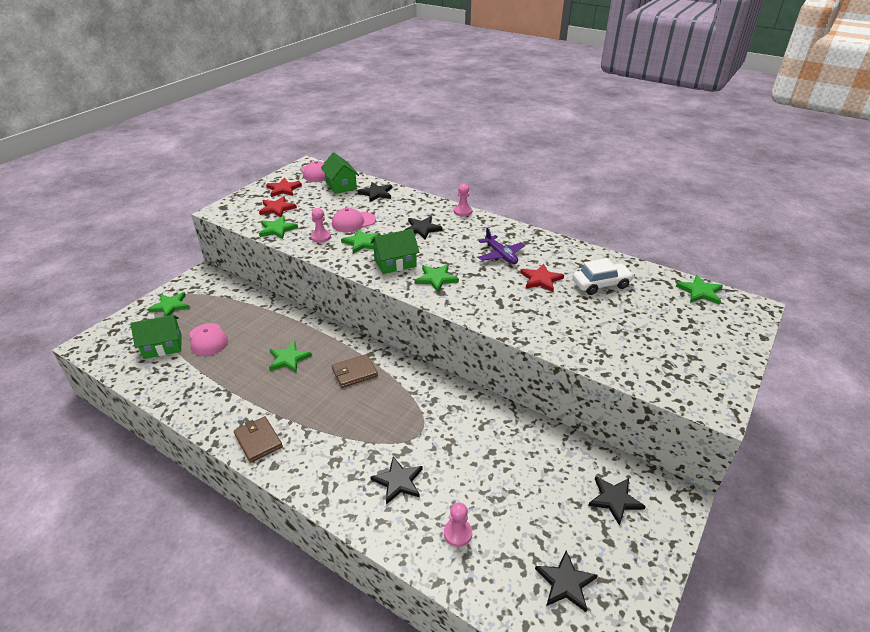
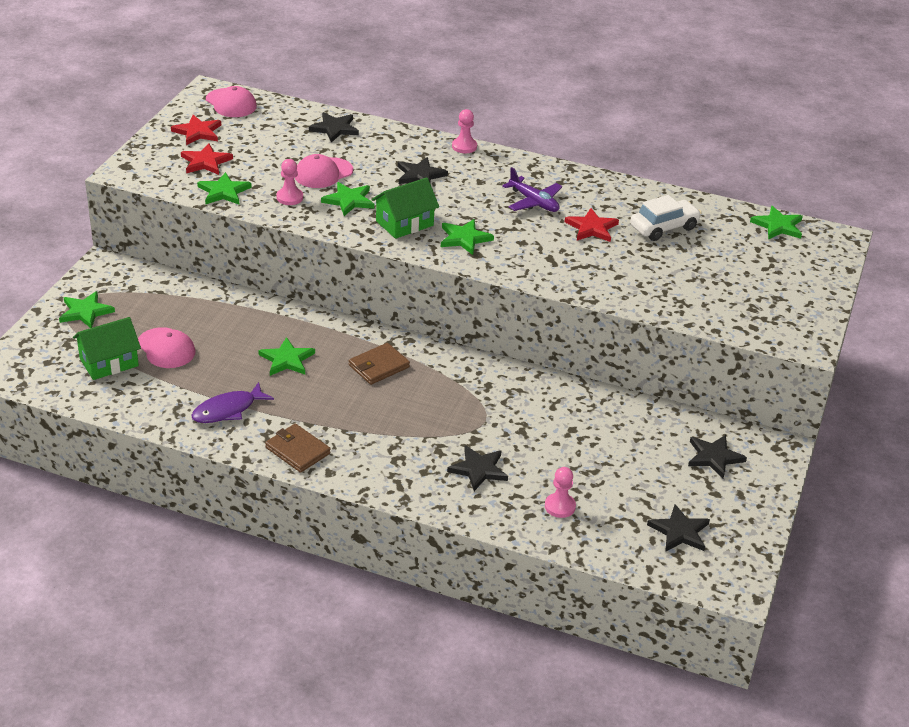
camera: 15 degrees left, 0 degrees up
green house [321,152,359,194] -> none
none -> purple fish [191,382,274,423]

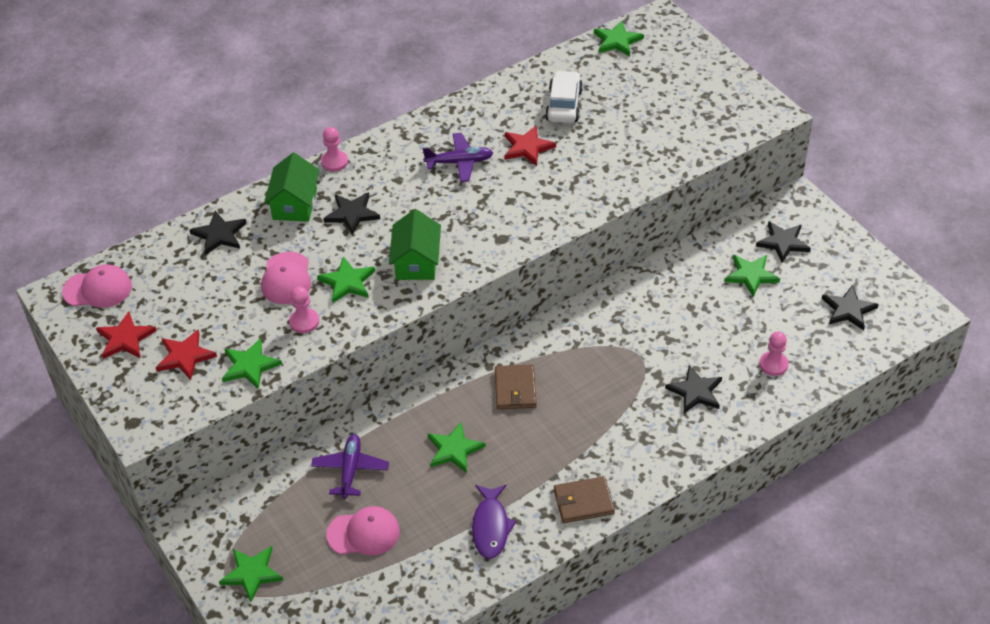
camera: 50 degrees left, 10 degrees up
green house [73,317,141,380] -> green house moved to [264,153,319,222]
green star [441,219,494,255] -> green star moved to [724,255,780,297]
none -> purple plane [311,434,389,499]

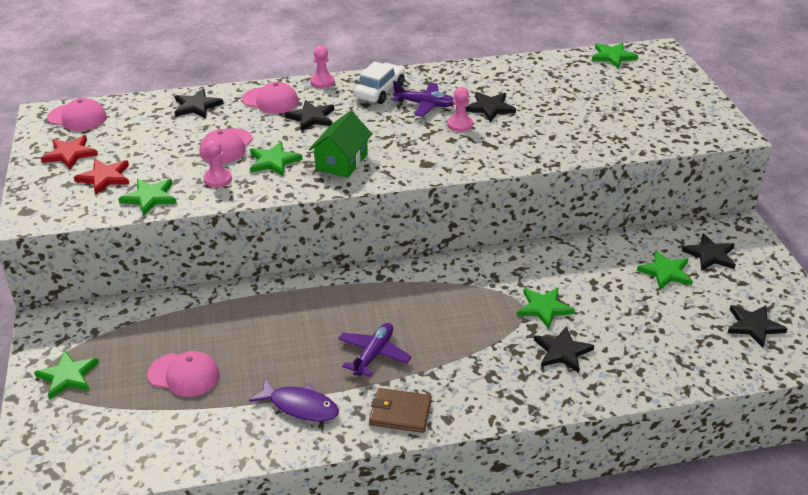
camera: 20 degrees right, 10 degrees down
green house [264,153,319,222] -> pink cap [242,82,299,114]
purple plane [311,434,389,499] -> purple plane moved to [338,323,412,377]
green star [428,422,486,473] -> green star moved to [517,287,575,329]
purple fish [472,485,516,559] -> purple fish turned 90 degrees counterclockwise [249,379,339,422]
brown wallet [495,364,537,409] -> none
red star [505,125,556,166] -> black star [466,92,516,122]
white car [545,70,583,123] -> white car moved to [354,62,405,104]
pink pawn [759,332,788,376] -> pink pawn moved to [447,87,473,132]

